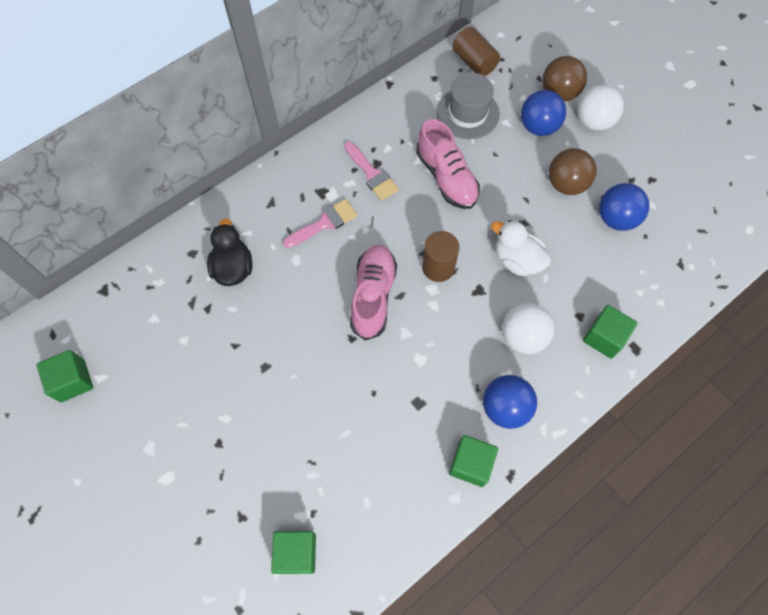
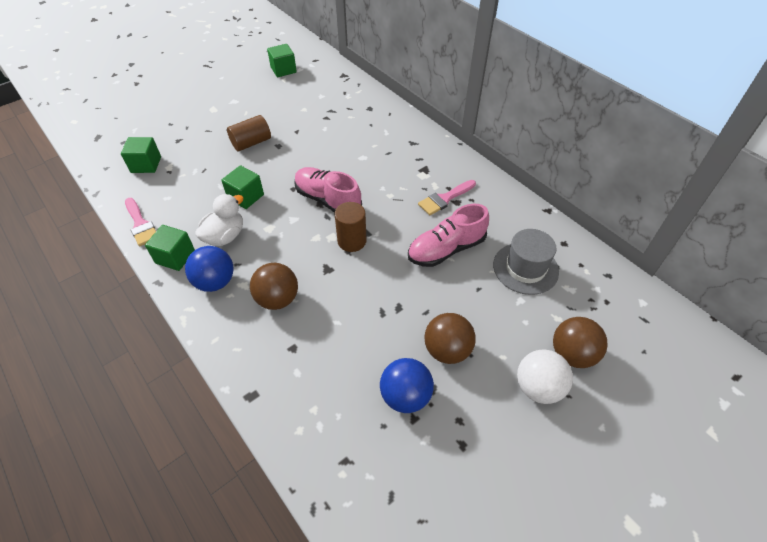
camera: 90 degrees right, 15 degrees down
black duck [207,218,252,286] -> none
pink brush [283,199,357,248] -> pink brush moved to [125,198,156,246]
pink shoe [350,245,397,340] -> pink shoe turned 150 degrees counterclockwise [295,167,362,213]
brown cylinder [453,27,500,76] -> brown cylinder moved to [227,115,271,151]
white duck [491,220,551,276] -> white duck moved to [195,194,243,246]
white ball [502,303,555,354] -> brown ball [250,263,298,310]
blue ball [521,90,566,136] -> none
green cube [583,305,638,359] -> green cube moved to [221,165,264,209]

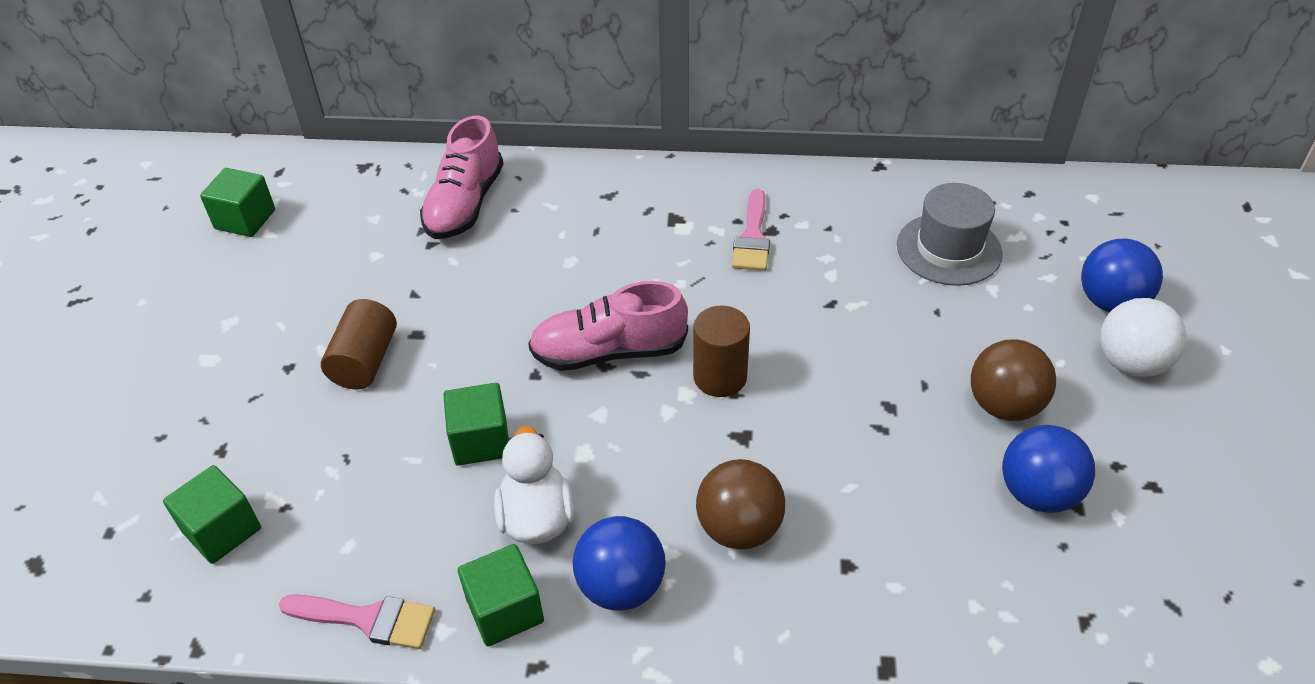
camera: 45 degrees left, 5 degrees down
pink shoe [408,204,489,267] -> pink shoe moved to [420,116,504,239]
brown ball [553,317,608,368] -> blue ball [1081,239,1163,312]

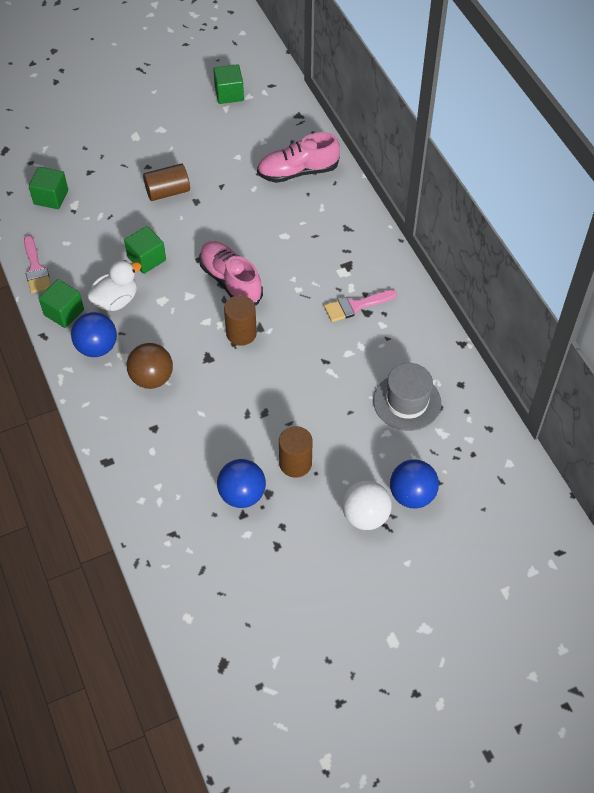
camera: 60 degrees right, 10 degrees up
brown ball [971,339,1056,421] -> brown cylinder [279,426,313,478]

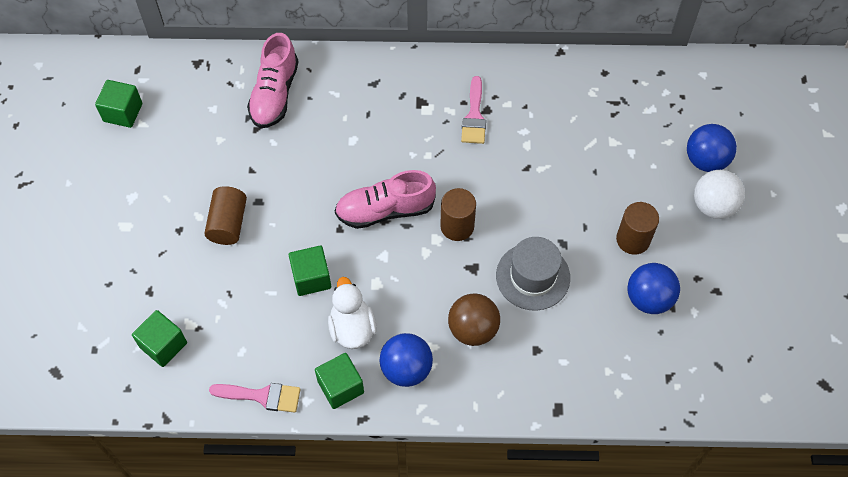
camera: 65 degrees left, 5 degrees up
grey hat [373,363,441,431] -> grey hat moved to [496,237,570,311]

